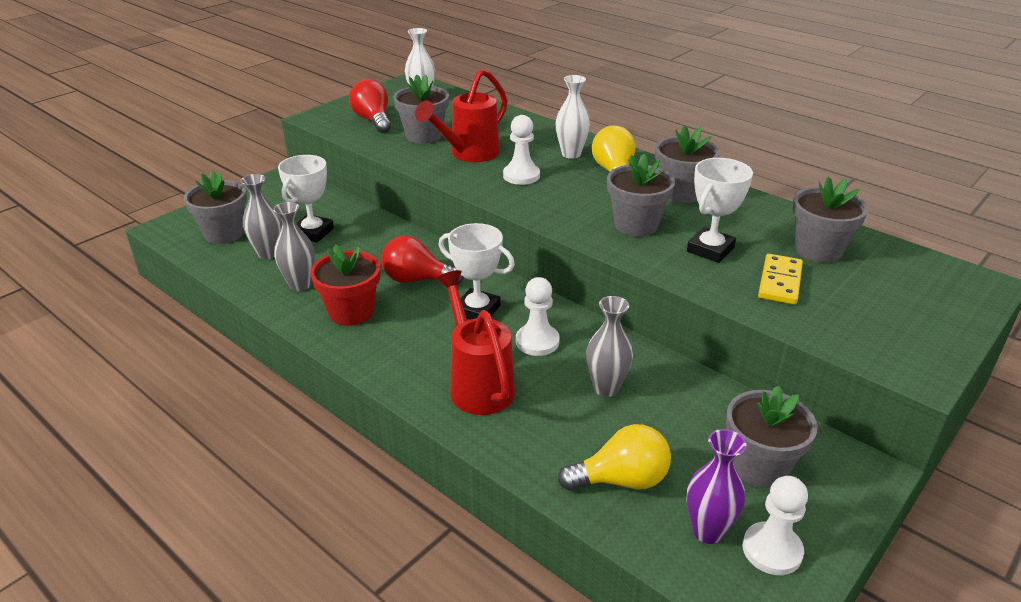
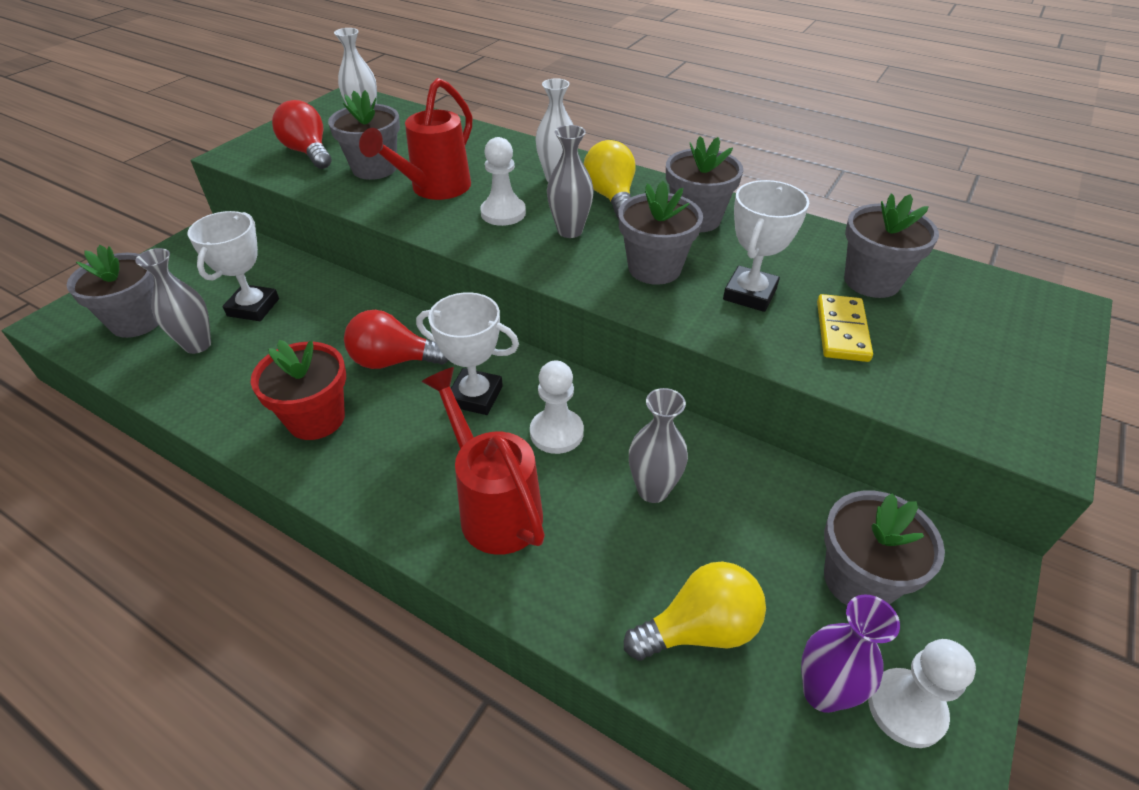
camera: 10 degrees left, 10 degrees up
grey vase [273,202,315,291] -> grey vase moved to [547,125,594,238]

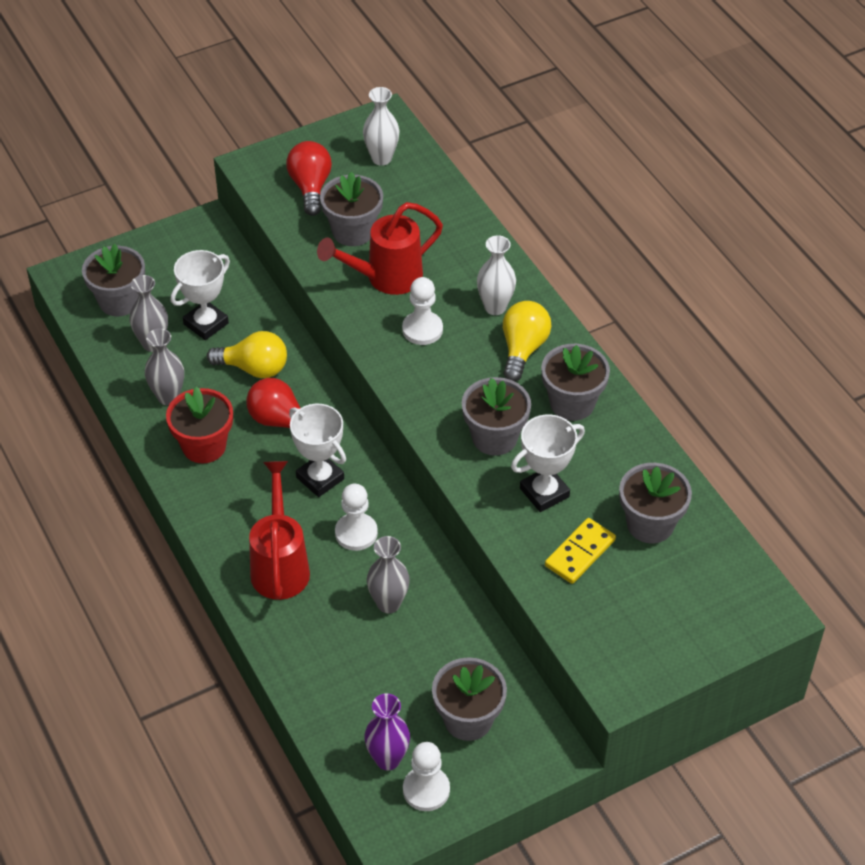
camera: 30 degrees right, 5 degrees up
grey vase [547,125,594,238] -> grey vase moved to [145,328,184,405]
yellow light bulb [624,561,766,661] -> yellow light bulb moved to [207,331,287,378]

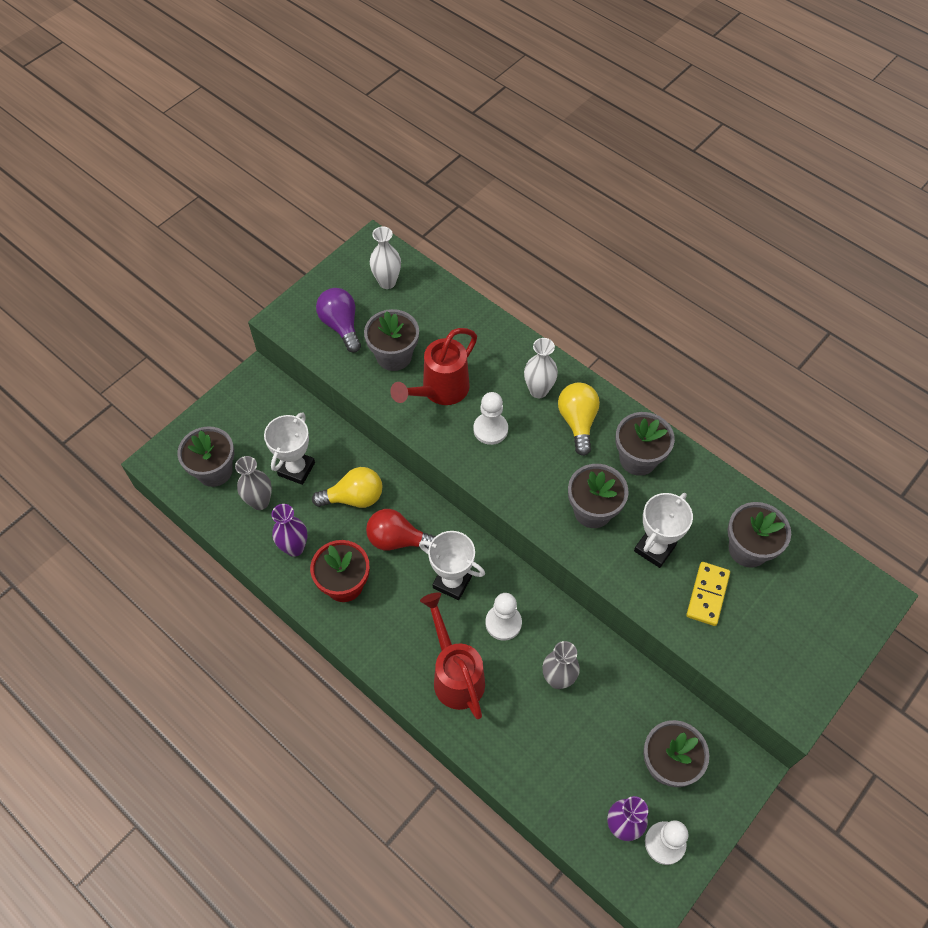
camera: 20 degrees left, 10 degrees up
grey vase [145,328,184,405] -> purple vase [272,504,307,557]
red light bulb [286,141,332,216] -> purple light bulb [316,288,361,353]

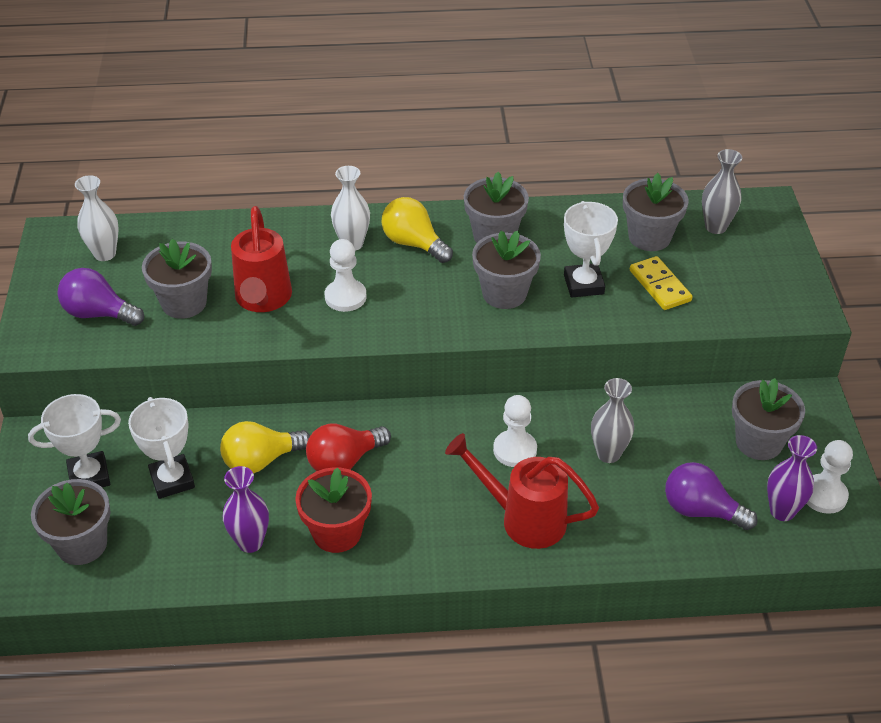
camera: 45 degrees left, 15 degrees down
grey vase [235,456,272,510] -> grey vase moved to [702,149,742,234]
yellow light bulb [312,467,382,508] -> yellow light bulb turned 150 degrees counterclockwise [220,421,310,474]
white trophy [419,531,485,600] -> white trophy moved to [28,394,121,487]
none -> purple light bulb [665,462,758,530]

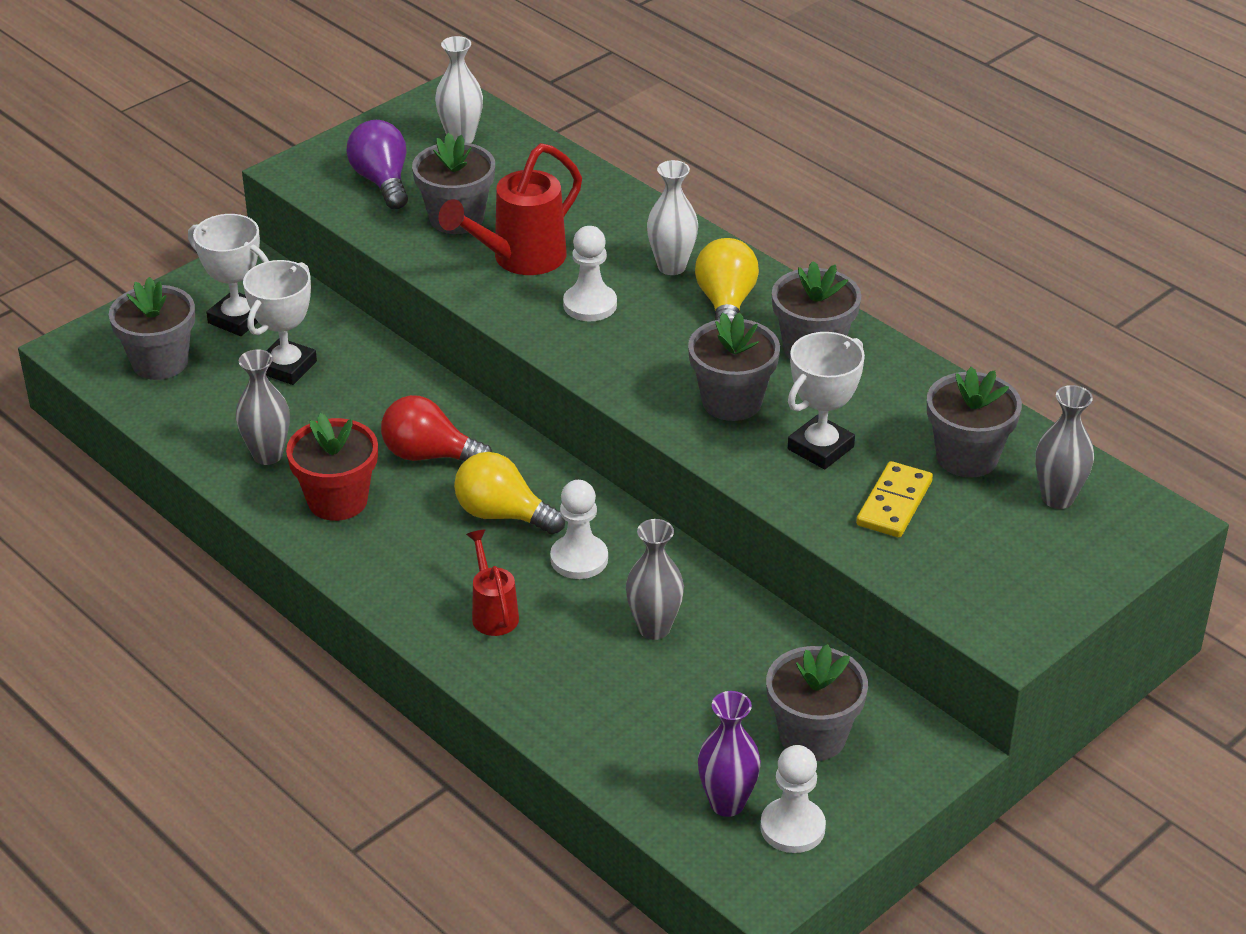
camera: 50 degrees right, 5 degrees down
yellow light bulb [220,421,310,474] -> yellow light bulb moved to [454,452,565,535]
purple vase [223,466,269,553] -> grey vase [236,349,290,465]
red watering can [445,433,599,549] -> red watering can [466,530,519,636], size x0.57
purple light bulb [665,462,758,530] -> none

